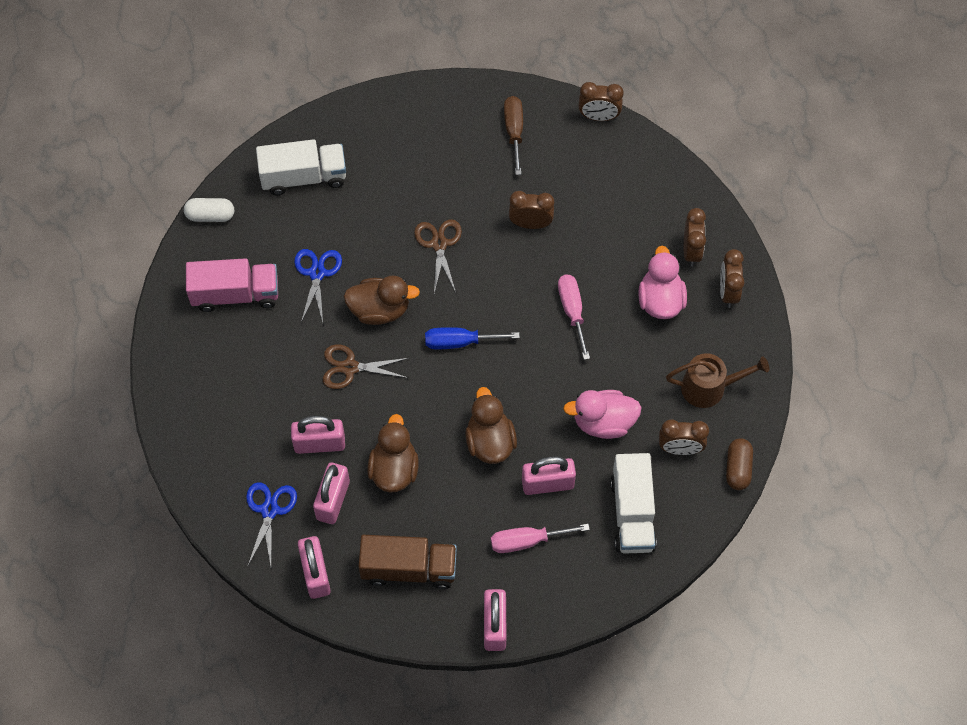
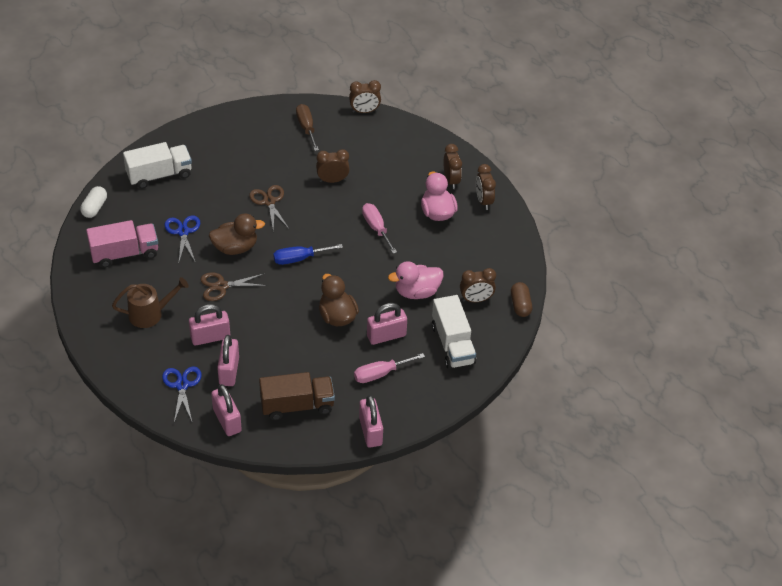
camera: 15 degrees left, 15 degrees down
white capsule [184,198,234,222] -> white capsule turned 60 degrees counterclockwise [80,186,107,218]
brown duck [367,414,419,493] -> none
brown watering can [666,353,769,408] -> brown watering can moved to [112,277,189,328]

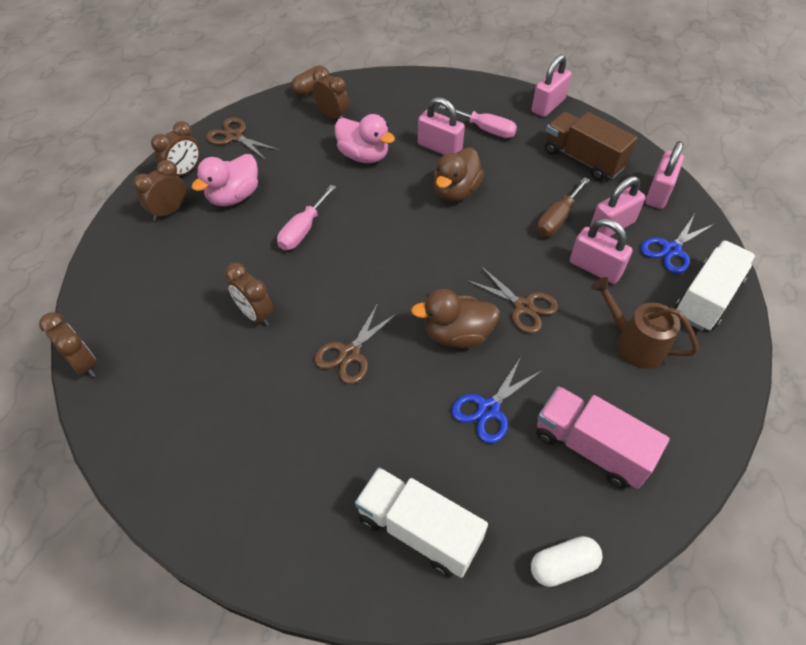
camera: 125 degrees left, 5 degrees up
brown duck [209,214,265,255] -> brown duck turned 45 degrees counterclockwise [411,289,500,348]
blue screwdriver [273,244,343,265] -> none
brown screwdriver [296,104,319,151] -> brown screwdriver moved to [537,177,590,237]
white truck [432,295,476,369] -> white truck moved to [674,240,756,331]
none -> brown scissors [206,117,280,161]

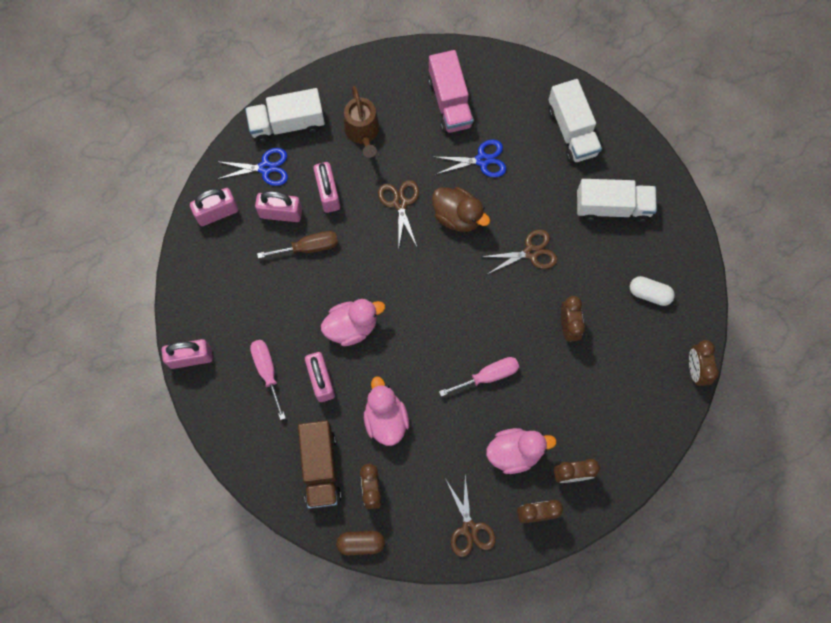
camera: 140 degrees left, 20 degrees up
brown duck [433,147,484,202] -> pink duck [321,299,385,346]
white capsule [531,536,602,587] -> white capsule moved to [630,276,675,306]
brown truck [545,112,638,181] -> brown truck moved to [298,421,342,509]
none -> white truck [577,179,657,223]

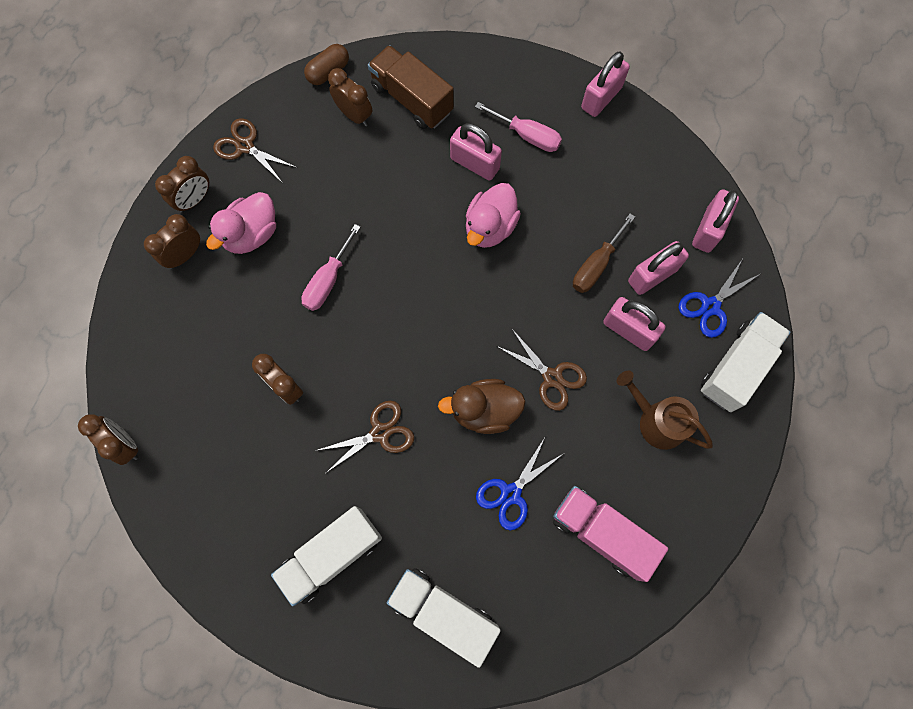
camera: 140 degrees right, 0 degrees up
pink duck [364,376,409,446] -> none
brown scissors [481,230,557,275] -> brown scissors turned 150 degrees counterclockwise [315,401,414,473]
white capsule [630,276,675,306] -> none

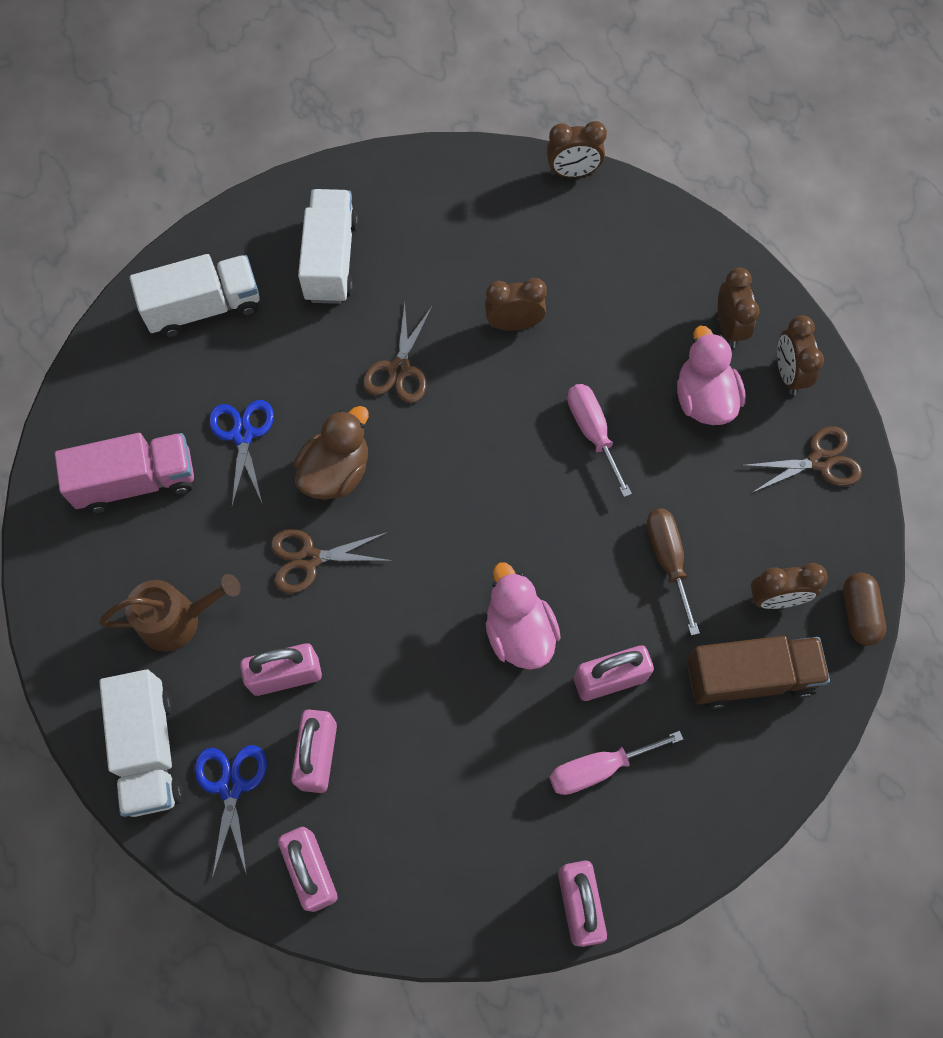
camera: 130 degrees right, 5 degrees down
brown screwdriver [573,214,635,293] -> brown screwdriver moved to [647,509,700,636]

